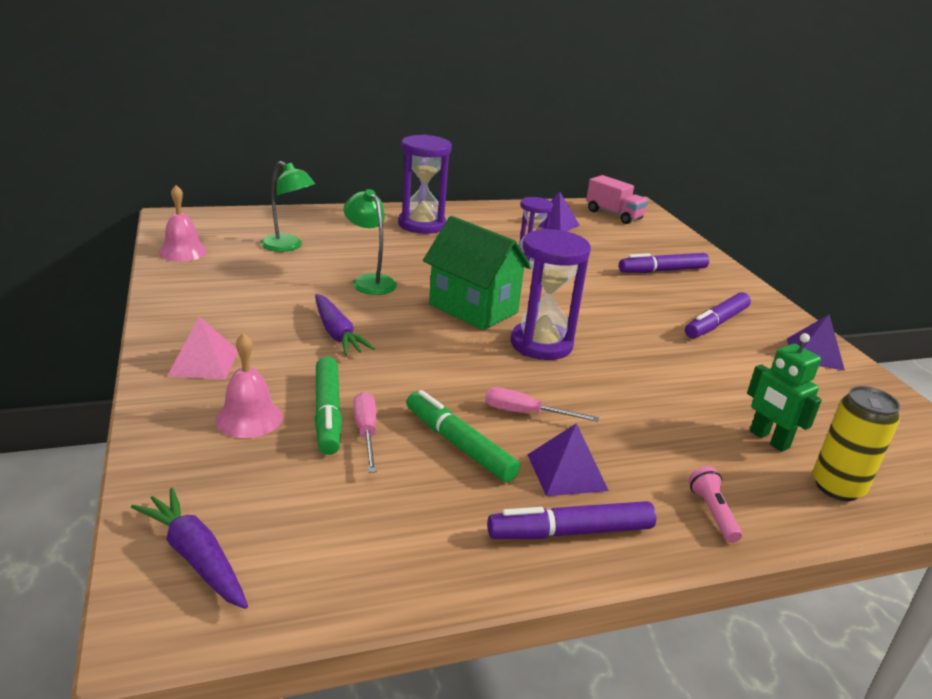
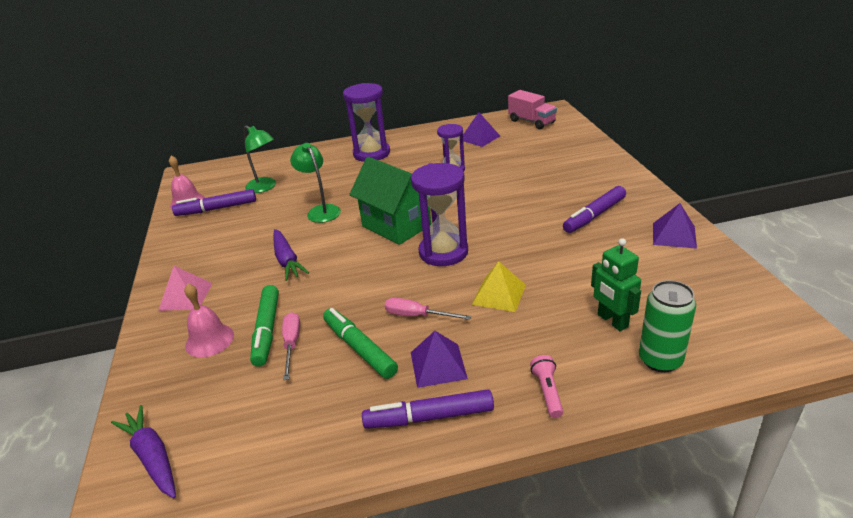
camera: 10 degrees right, 5 degrees up
purple marker [619,253,709,273] -> purple marker moved to [172,189,256,216]
yellow can [813,386,900,501] -> green can [639,280,696,373]
none -> yellow pyramid [472,261,526,312]

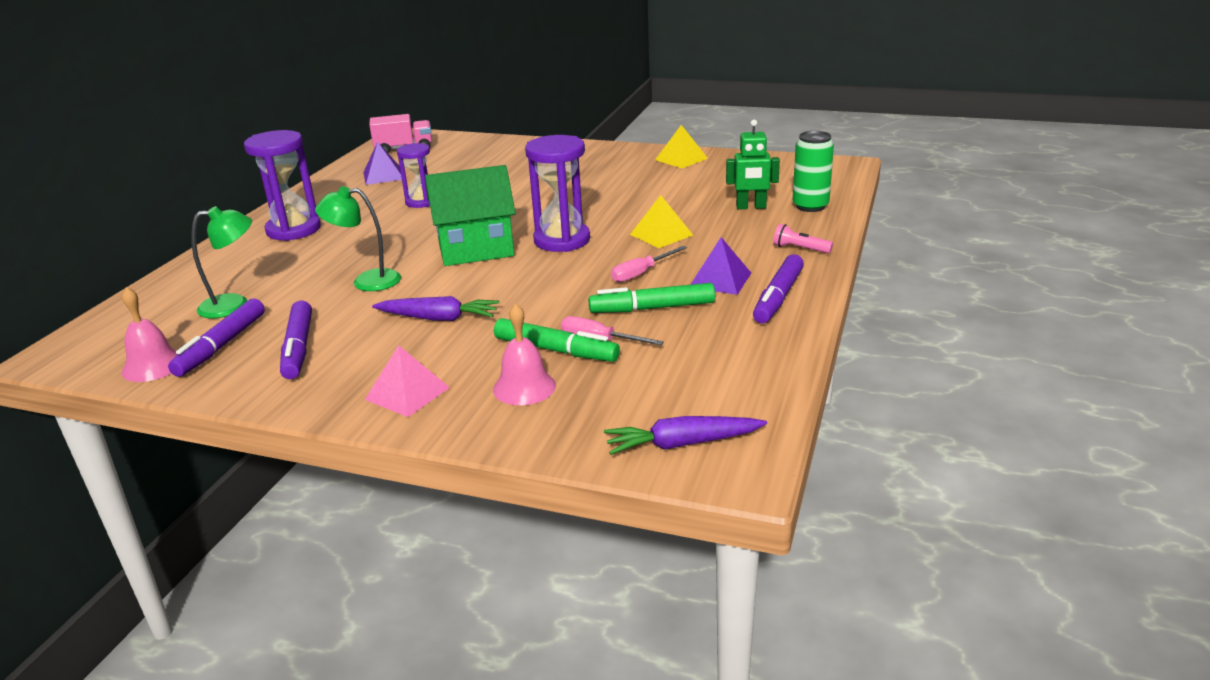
camera: 60 degrees left, 5 degrees down
purple marker [563,186,626,233] -> purple marker moved to [280,301,312,379]
purple pyramid [653,203,697,249] -> yellow pyramid [655,125,708,168]

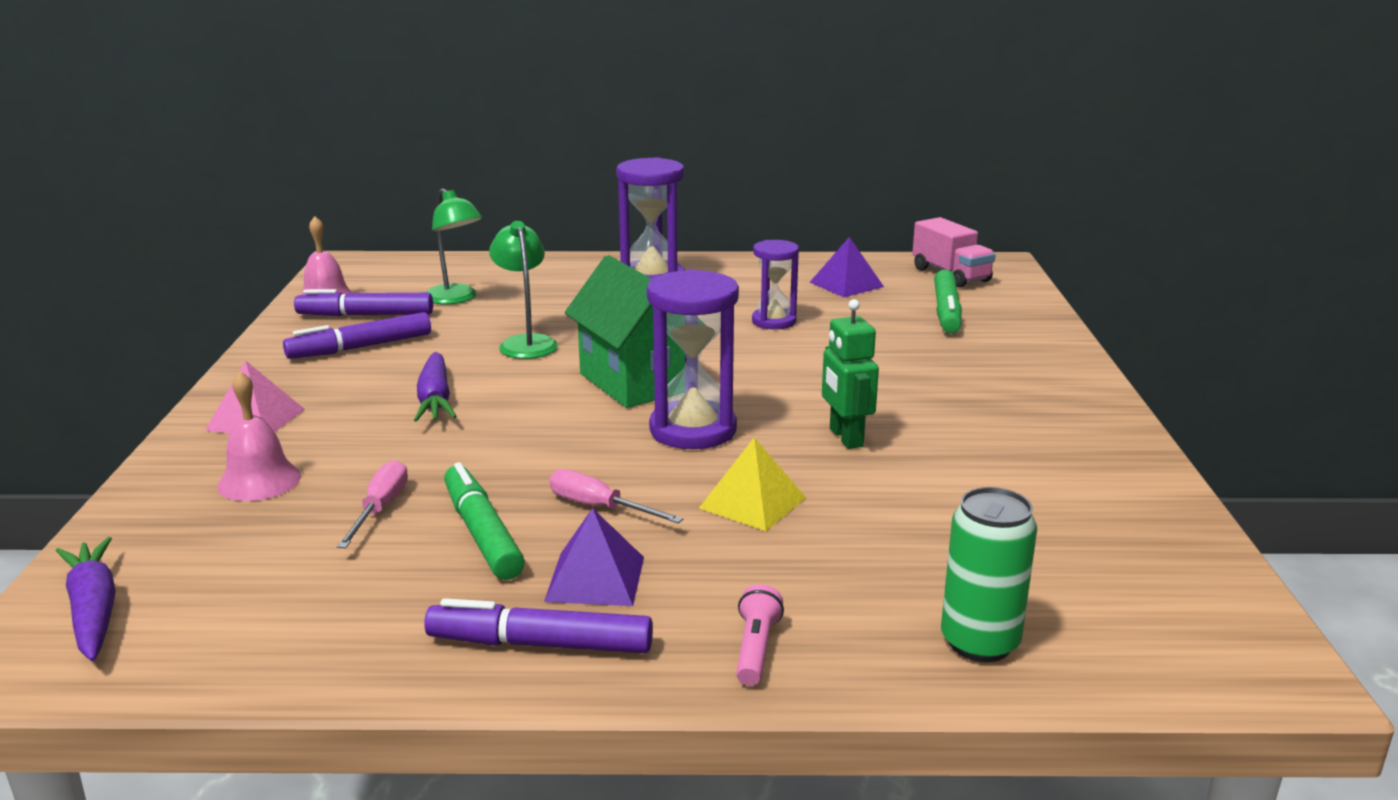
camera: 70 degrees right, 5 degrees down
green marker [494,318,620,362] -> green marker moved to [934,270,962,333]
yellow pyramid [655,125,708,168] -> none
green robot [726,120,780,209] -> green robot moved to [822,299,879,449]

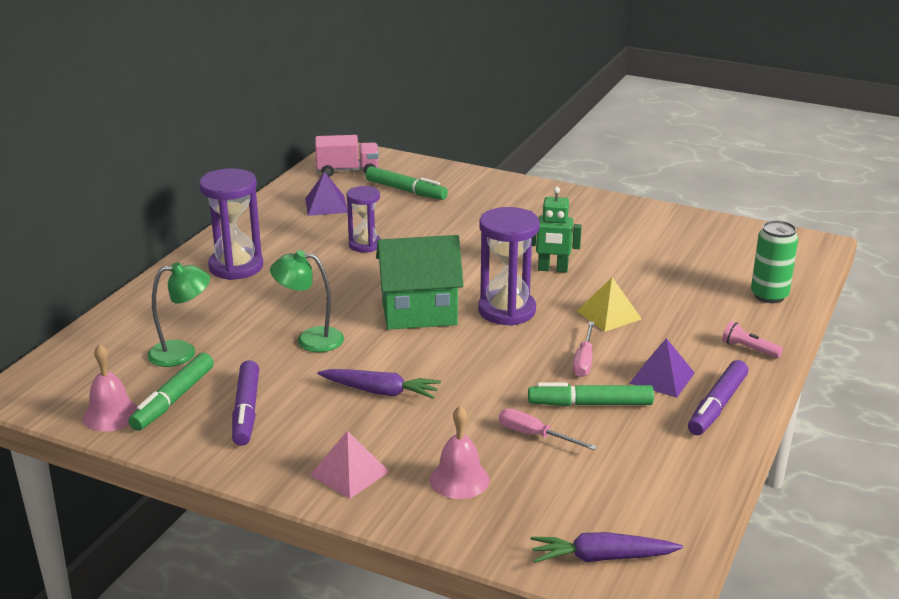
camera: 65 degrees left, 5 degrees up
purple marker [294,289,433,317] -> green marker [128,353,214,431]
pink screwdriver [550,469,683,524] -> pink screwdriver turned 45 degrees counterclockwise [573,321,594,377]

